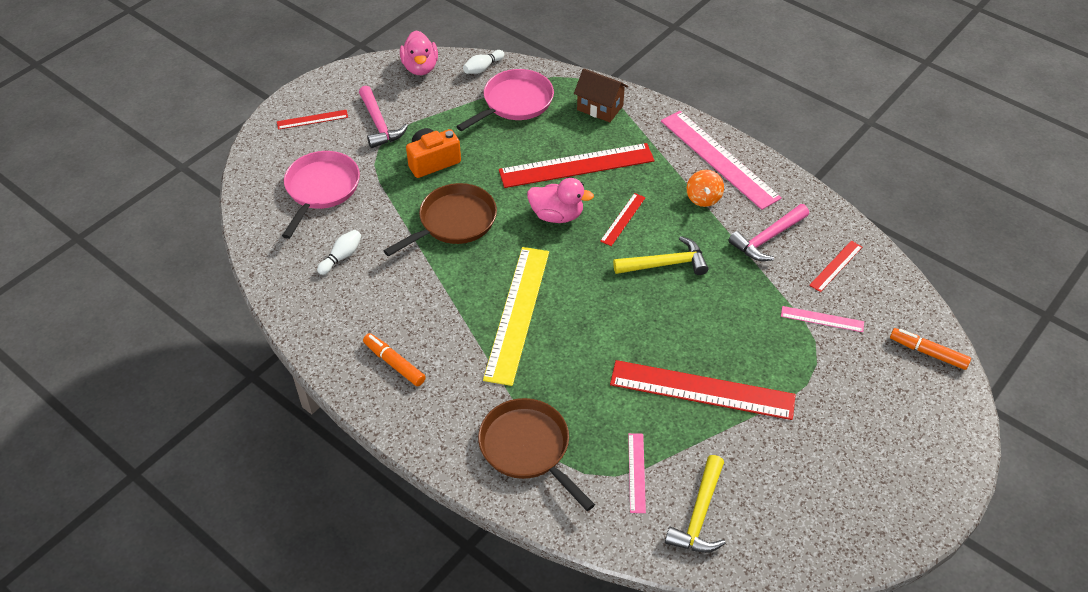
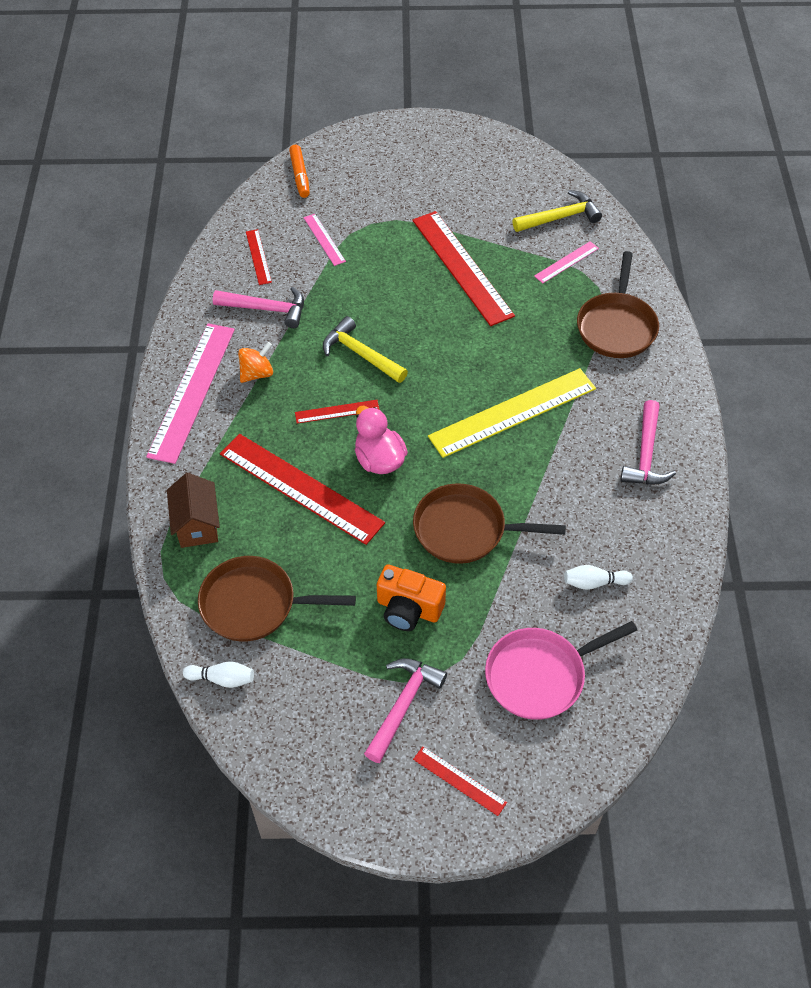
camera: 130 degrees left, 5 degrees up
orange marker [363,333,426,386] -> pink hammer [620,400,676,484]
pink duck [400,30,438,75] -> none
pink pan [456,69,554,131] -> brown pan [198,556,356,642]
red ruler [809,241,862,292] -> red ruler turned 75 degrees clockwise [246,229,272,285]

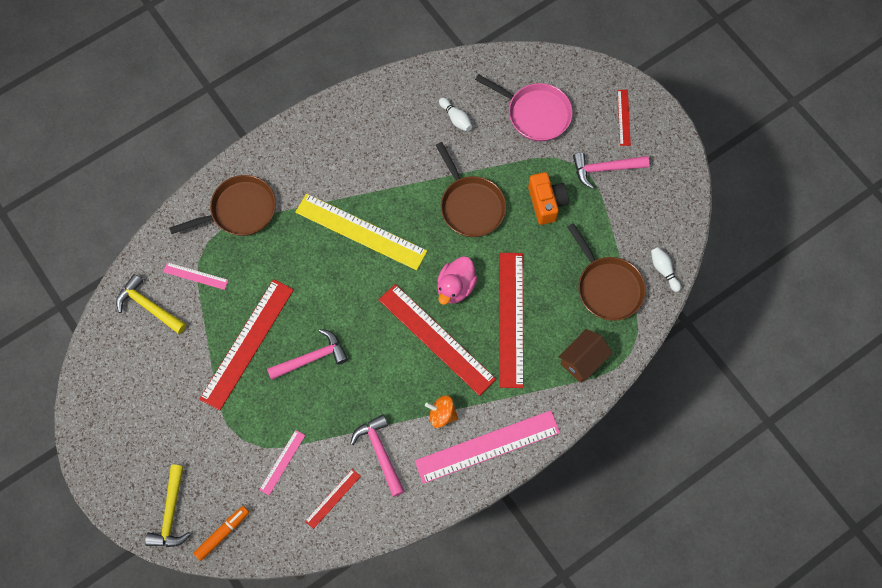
camera: 125 degrees left, 15 degrees up
red ruler [295,400,380,424] -> red ruler [379,284,496,396], size x2.13
yellow hammer [323,316,408,383] -> yellow hammer moved to [145,465,191,547]
pink hammer [620,400,676,484] -> pink hammer moved to [267,329,348,380]

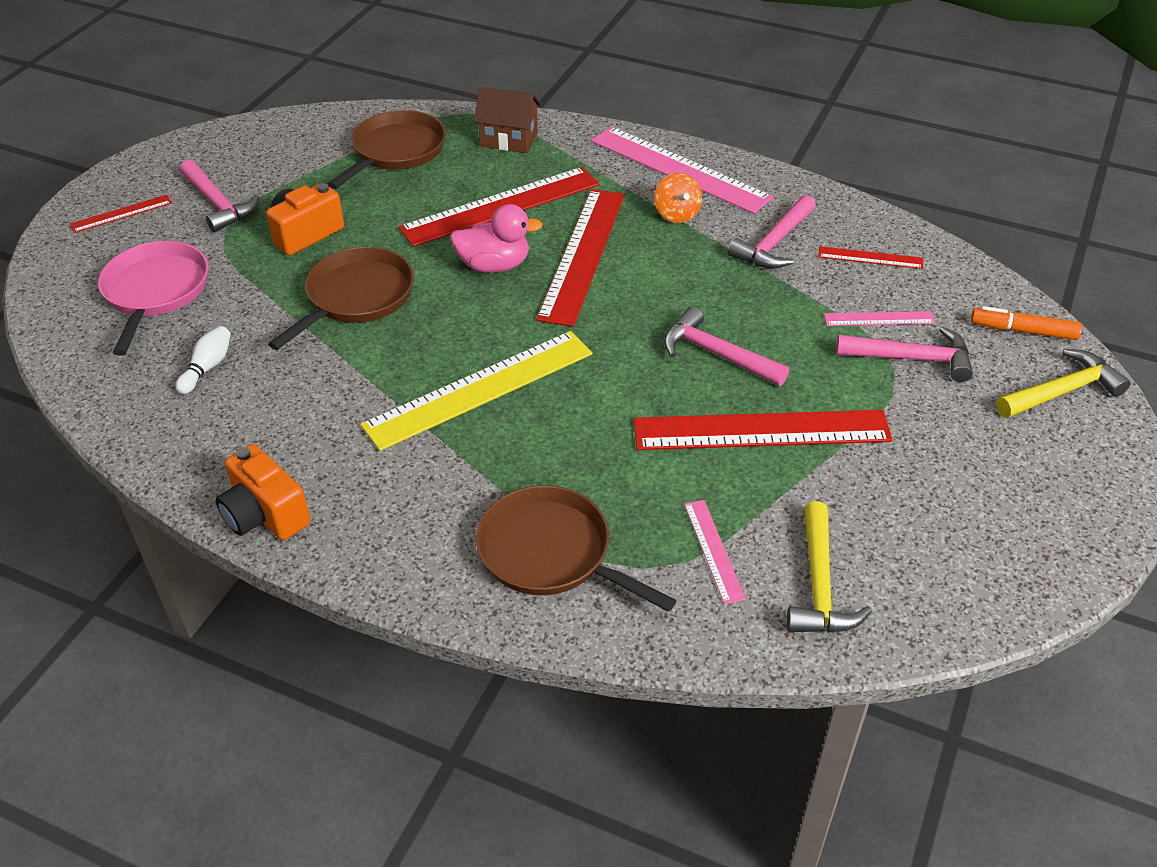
camera: 120 degrees left, 25 degrees down
yellow ruler [295,193,427,270] -> yellow ruler turned 60 degrees clockwise [360,331,593,451]
white bowling pin [651,247,681,292] -> none
none -> orange camera [216,444,311,540]
none -> pink hammer [836,327,973,382]

